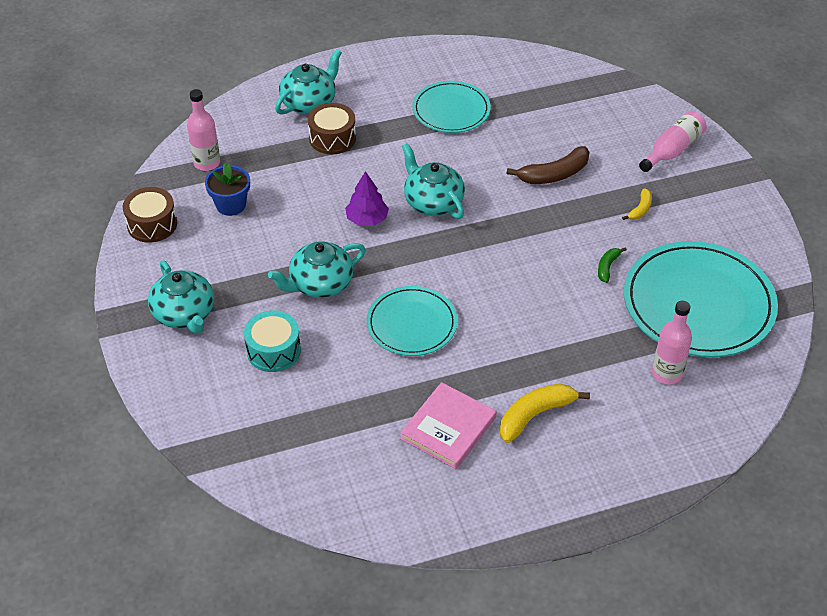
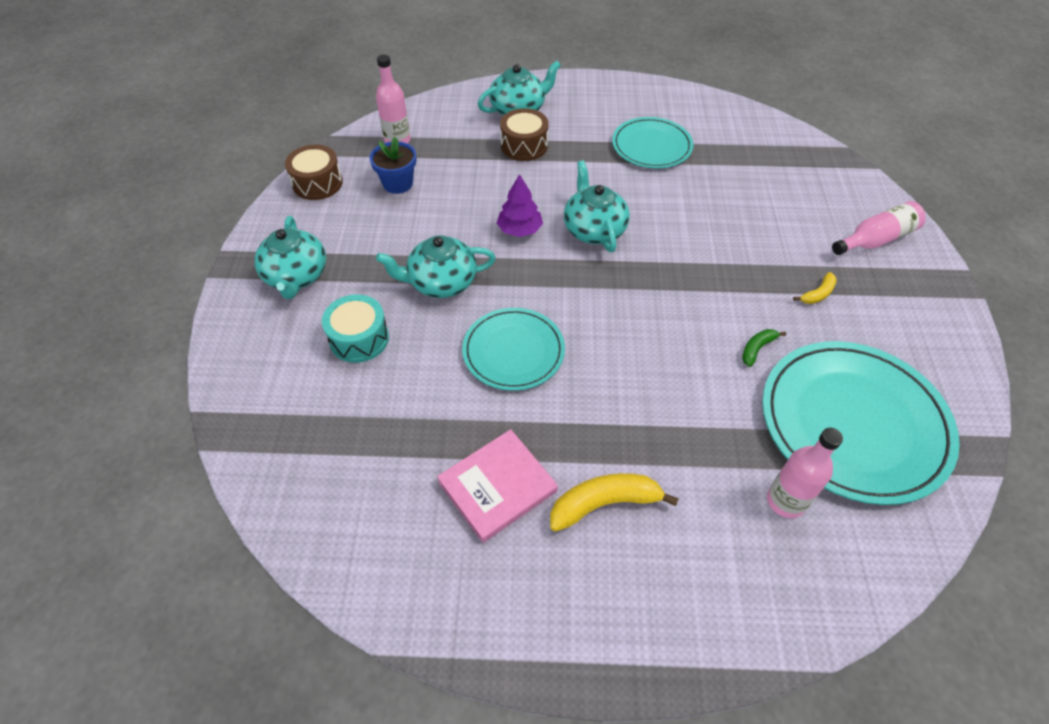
camera: 20 degrees right, 5 degrees up
brown banana [506,146,590,184] -> none

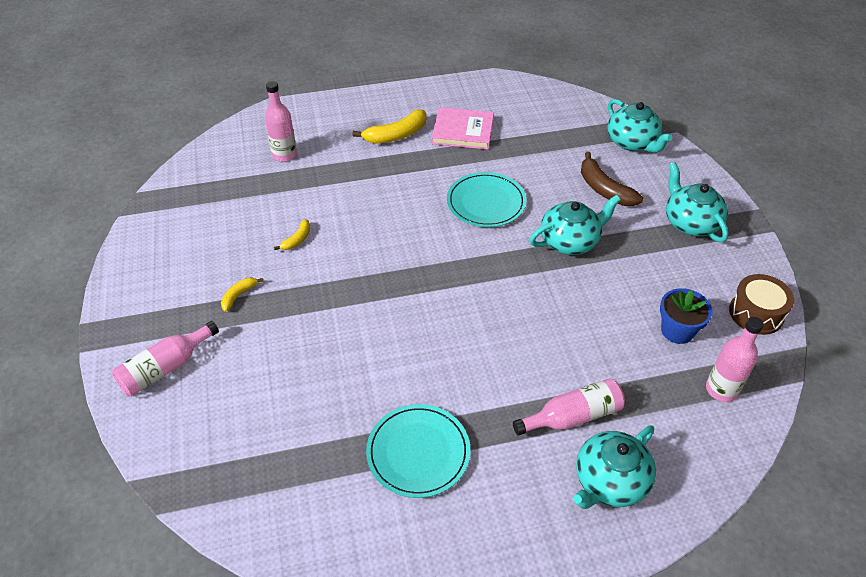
camera: 165 degrees right, 5 degrees down
turquoise drum [322,294,389,363] -> brown banana [581,152,643,206]
pink book [437,429,558,543] -> pink book turned 60 degrees clockwise [432,107,494,150]
purple tree [497,174,543,237] -> none
brown drum [500,108,549,161] -> pink bottle [513,378,625,436]
turquoise teapot [564,160,630,252] -> turquoise teapot moved to [607,99,673,153]
green banana [742,329,786,367] -> yellow banana [274,219,310,250]
turquoise plate [762,341,960,505] -> none

